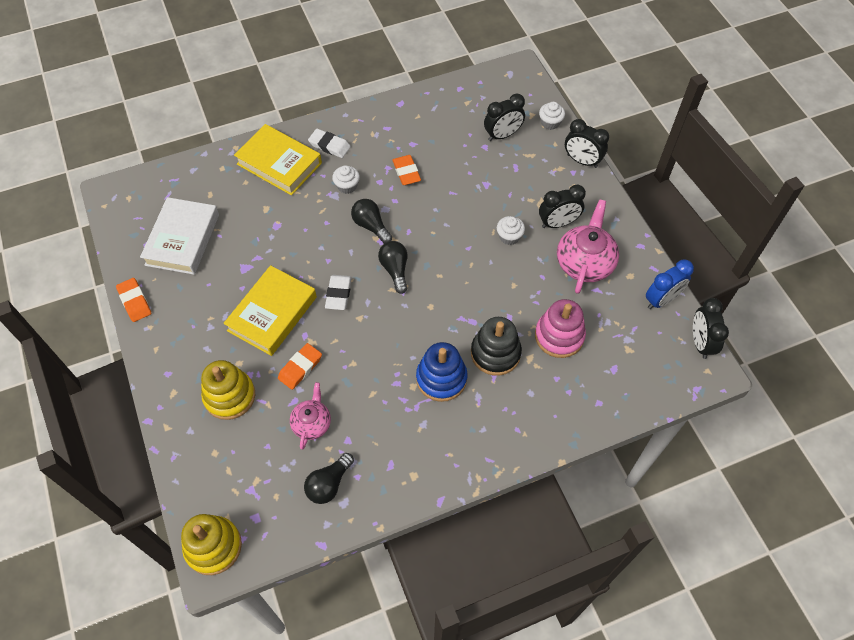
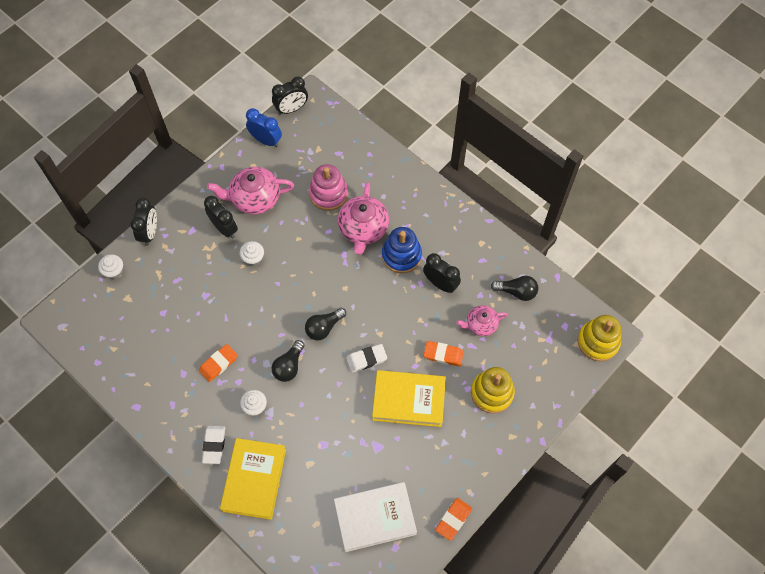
camera: 115 degrees left, 5 degrees up
black stacking toy [471,317,522,376] -> pink teapot [338,183,389,255]
black clock [484,94,525,141] -> black clock moved to [423,253,461,293]

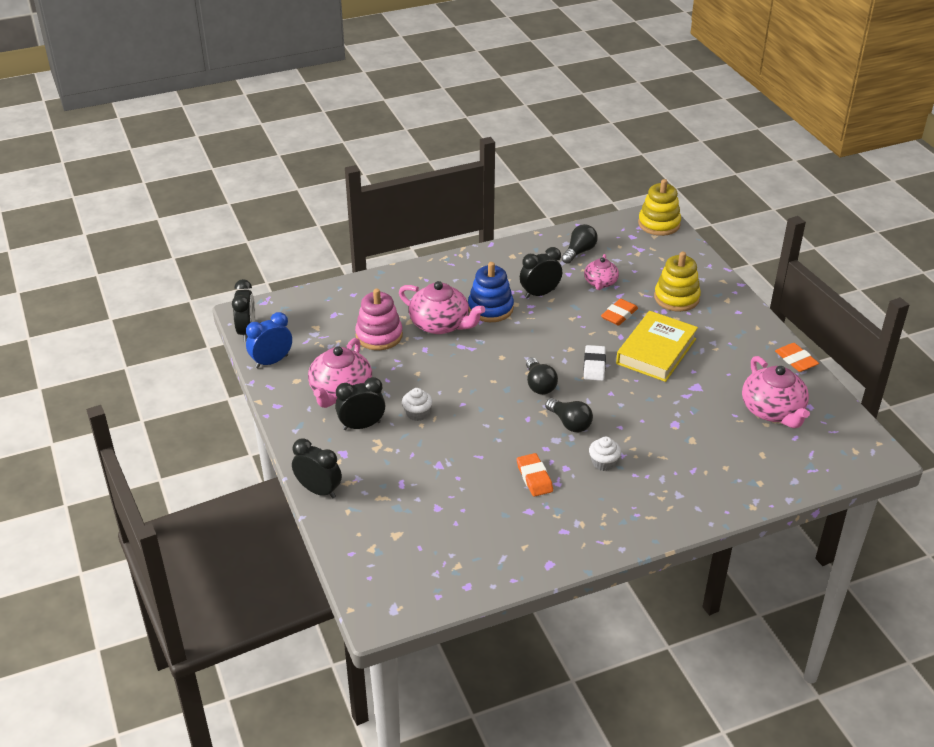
camera: 65 degrees left, 25 degrees down
white cupcake [98,254,123,279] -> none
white eraser [202,426,225,464] -> none
yellow book [220,438,286,520] -> none
white book [334,482,417,552] -> pink teapot [742,356,810,428]

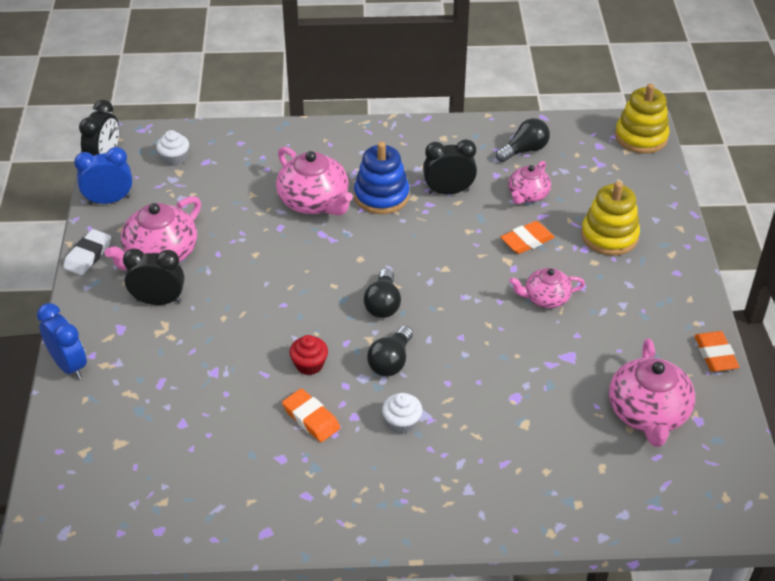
camera: 20 degrees right, 5 degrees up
black clock [292,438,342,498] -> blue clock [37,303,87,379]
pink stacking toy [355,289,403,350] -> none
white cupcake [402,388,433,421] -> white cupcake moved to [156,130,189,166]
orange eraser [517,453,553,497] -> orange eraser turned 45 degrees counterclockwise [282,389,340,442]
black light bulb [545,398,593,432] -> black light bulb turned 45 degrees clockwise [367,326,413,376]
white eraser [584,345,606,381] -> white eraser moved to [63,229,111,275]
yellow book [616,311,698,382] -> pink teapot [509,268,585,308]
none -> red cupcake [289,335,328,375]

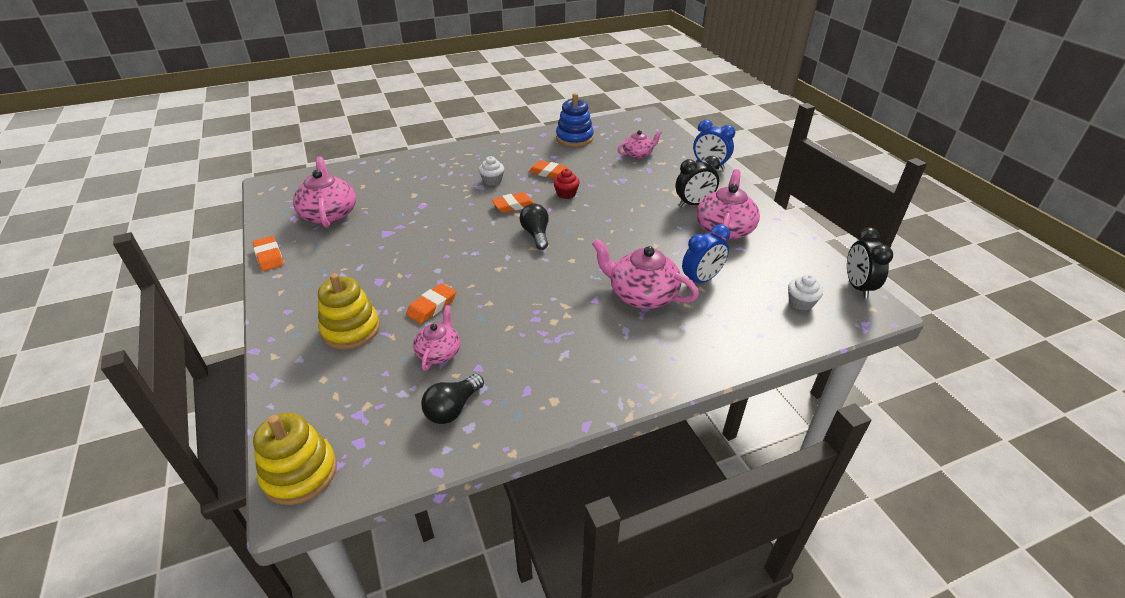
camera: 160 degrees right, 5 degrees down
white eraser [63,229,111,275] -> none
blue clock [74,147,132,205] -> blue clock moved to [682,224,730,283]
blue stacking toy [354,142,409,214] -> blue stacking toy moved to [556,93,594,147]
black light bulb [367,326,413,376] -> orange eraser [492,192,534,213]
black clock [423,139,477,194] -> none
pink teapot [509,268,585,308] -> pink teapot moved to [617,130,662,159]

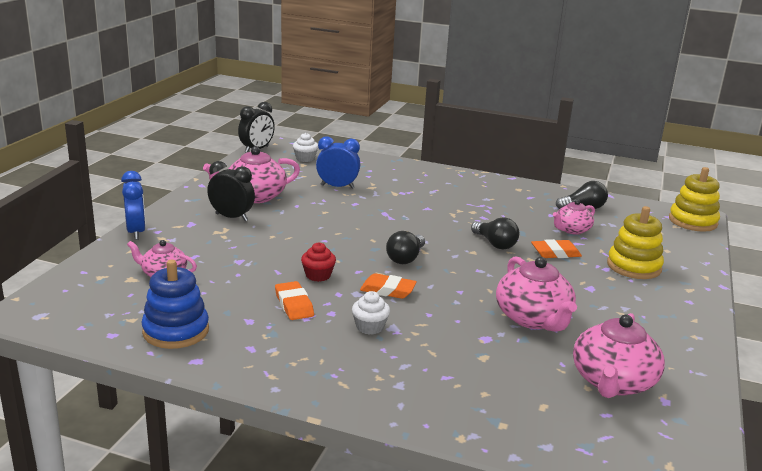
camera: 140 degrees left, 15 degrees down
orange eraser [253,236,284,271] -> none
pink teapot [592,239,699,309] -> pink teapot moved to [496,257,577,331]
none -> black light bulb [471,217,519,250]

